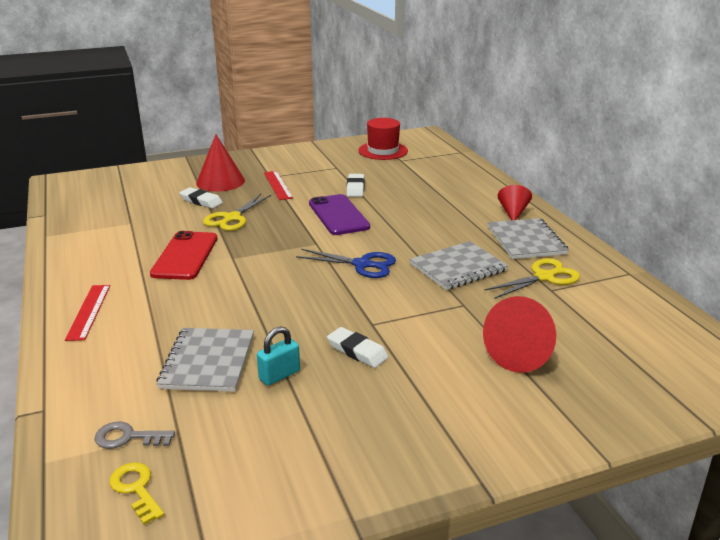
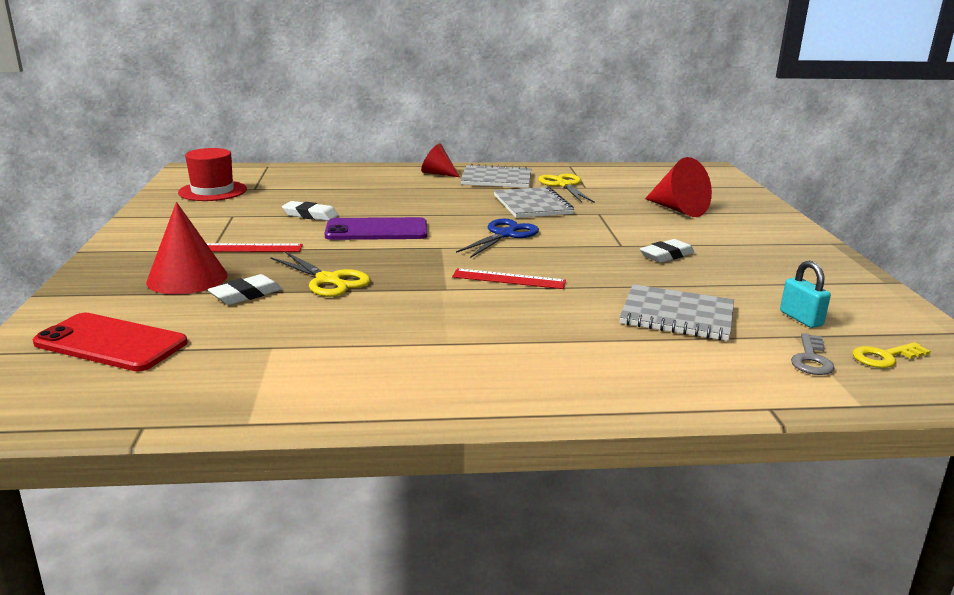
camera: 75 degrees left, 5 degrees down
red ruler [65,285,110,341] -> red ruler moved to [452,268,566,289]
red phone [150,231,218,280] -> red phone moved to [33,313,187,371]
turquoise padlock [257,326,300,386] -> turquoise padlock moved to [780,261,831,328]

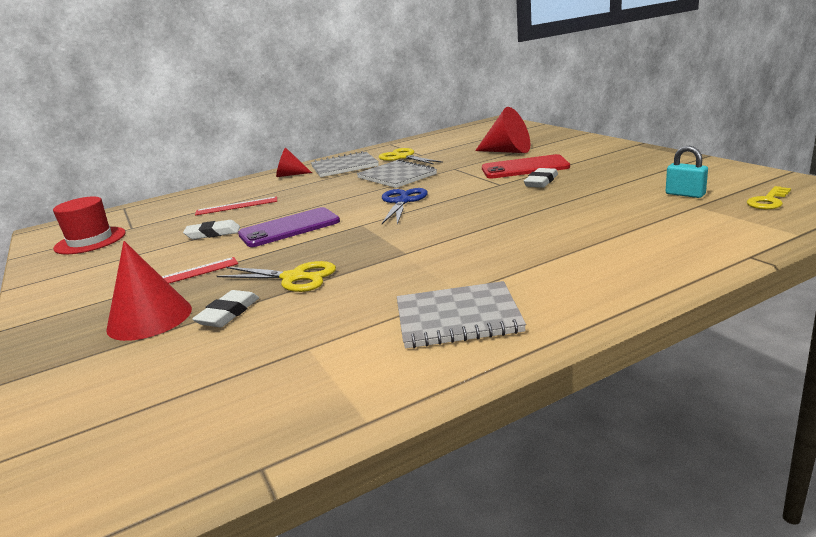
camera: 20 degrees left, 0 degrees up
red phone [33,313,187,371] -> red phone moved to [482,154,570,179]
red ruler [452,268,566,289] -> red ruler moved to [195,196,277,216]
grey notebook [620,284,734,341] -> grey notebook moved to [397,281,526,348]
grey key [791,333,835,375] -> none

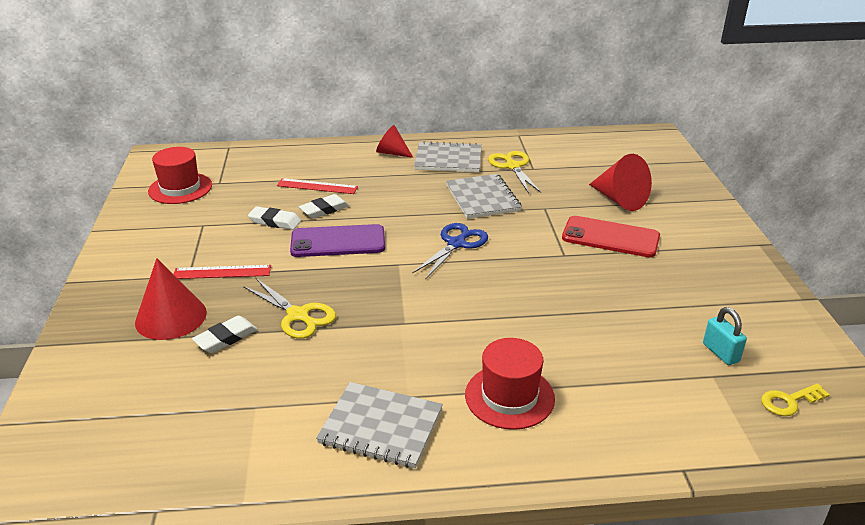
camera: 20 degrees right, 10 degrees up
white eraser [524,168,558,188] -> white eraser moved to [299,194,349,219]
none -> red hat [465,338,555,430]

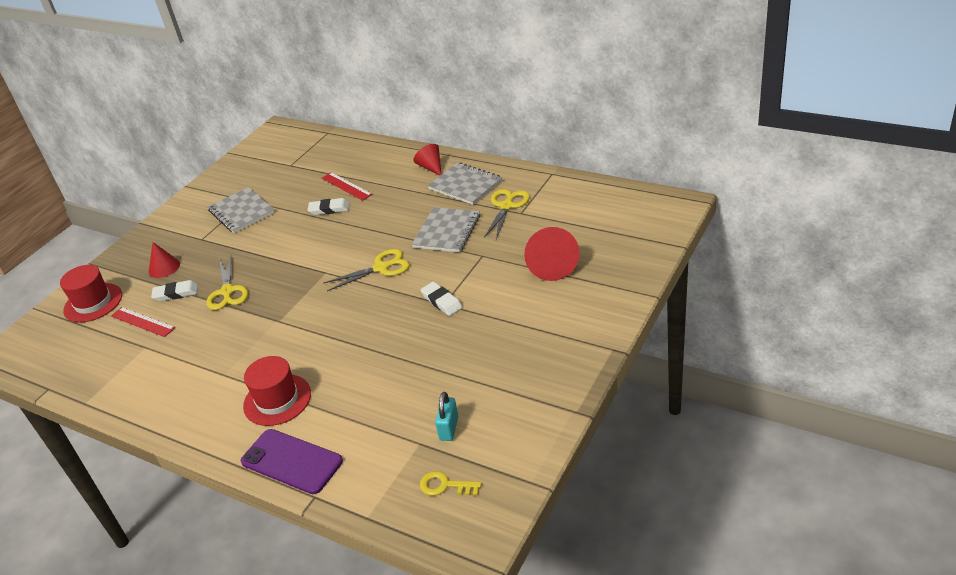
camera: 40 degrees right, 5 degrees up
red cone [135,258,207,340] -> red cone [149,242,180,278], size x0.64
red hat [148,147,212,204] -> red hat moved to [60,265,122,322]
red ruler [174,265,271,279] -> red ruler moved to [111,307,175,337]
white eraser [248,206,301,230] -> white eraser moved to [421,282,462,316]
purple phone [290,224,385,257] -> purple phone moved to [241,429,343,494]
grey notebook [316,382,443,468] -> grey notebook moved to [208,187,275,233]
blue scissors [412,223,488,280] -> yellow scissors [323,249,410,291]
red phone [562,216,660,258] -> none

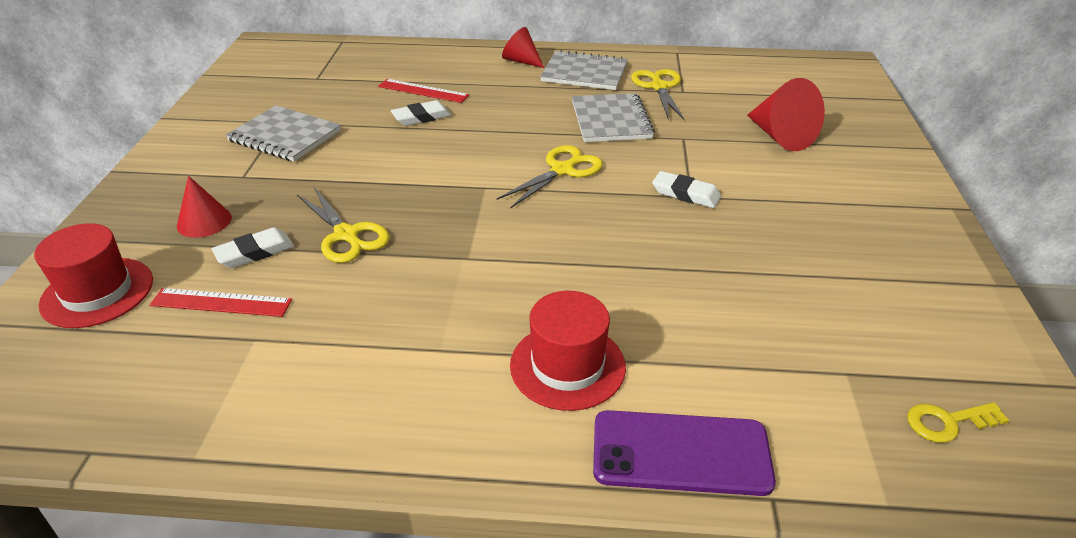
camera: 30 degrees left, 0 degrees up
turquoise padlock [435,392,458,441] -> none

